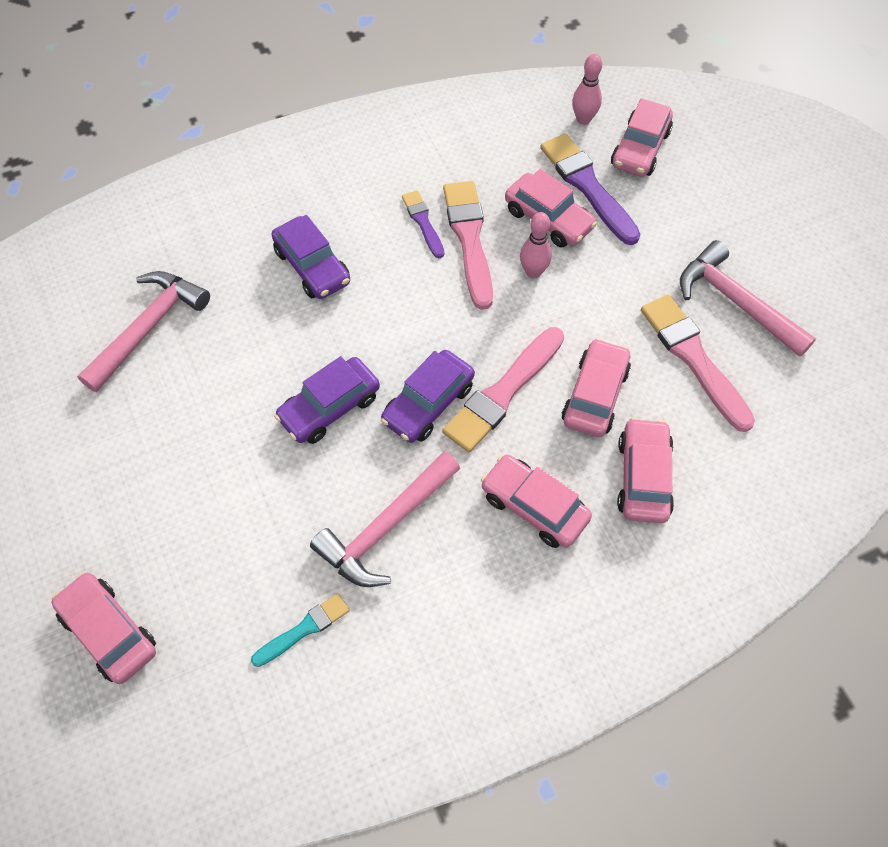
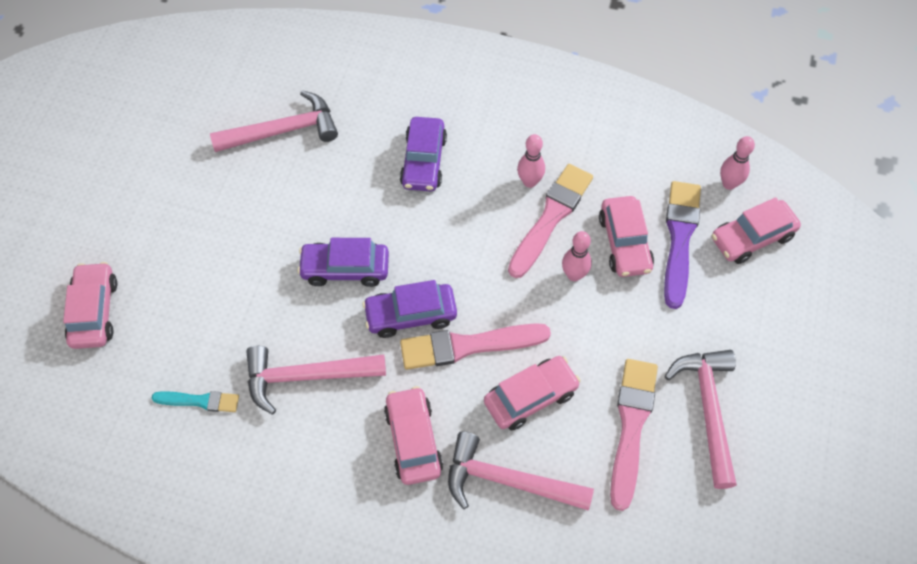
camera: 40 degrees right, 0 degrees up
purple brush [402,190,444,258] -> pink bowling pin [517,134,545,188]
pink car [617,418,674,523] -> pink hammer [448,432,594,511]

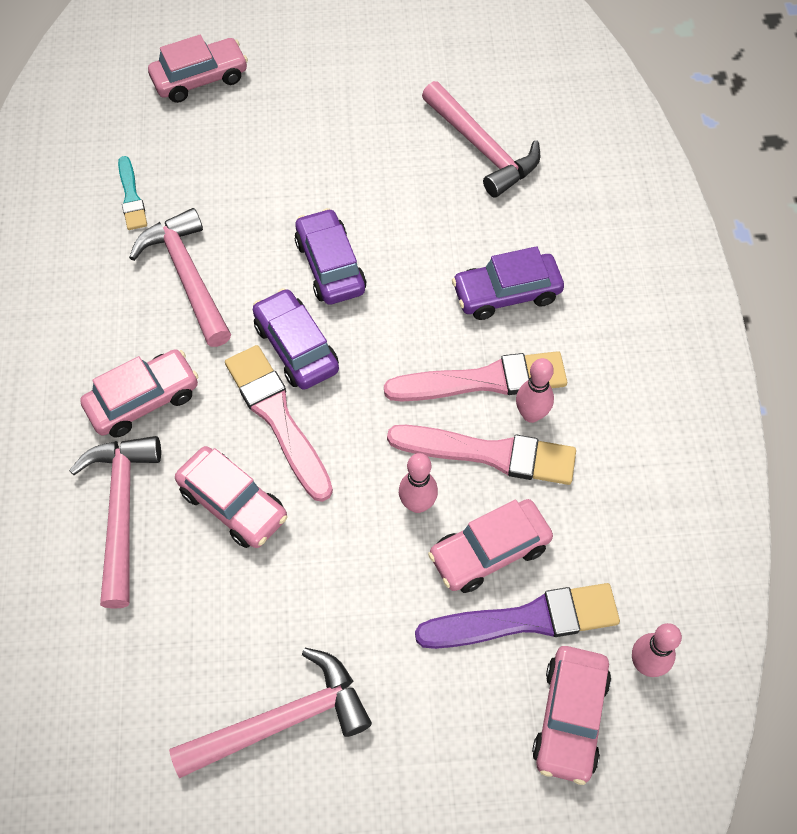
camera: 70 degrees right, 0 degrees up
pink brush [610,359,658,511] -> pink brush moved to [384,351,567,401]
pink car [712,197,801,264] -> pink car turned 120 degrees counterclockwise [532,646,611,785]

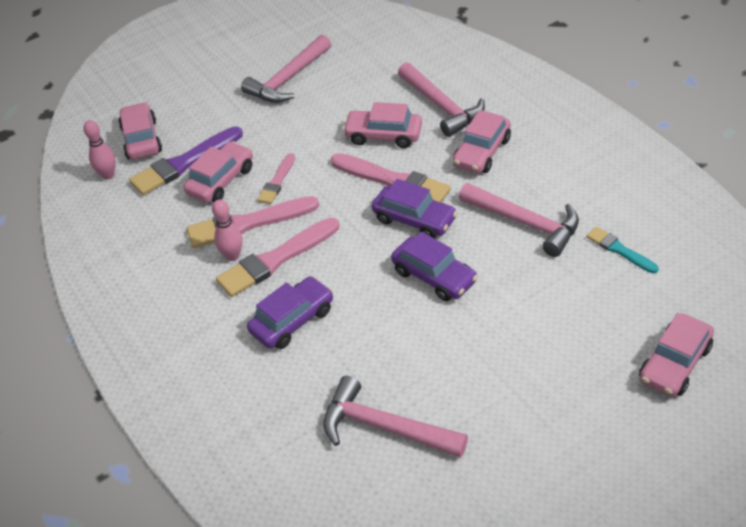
camera: 155 degrees right, 15 degrees down
pink bowling pin [399,453,438,513] -> pink brush [257,153,295,204]

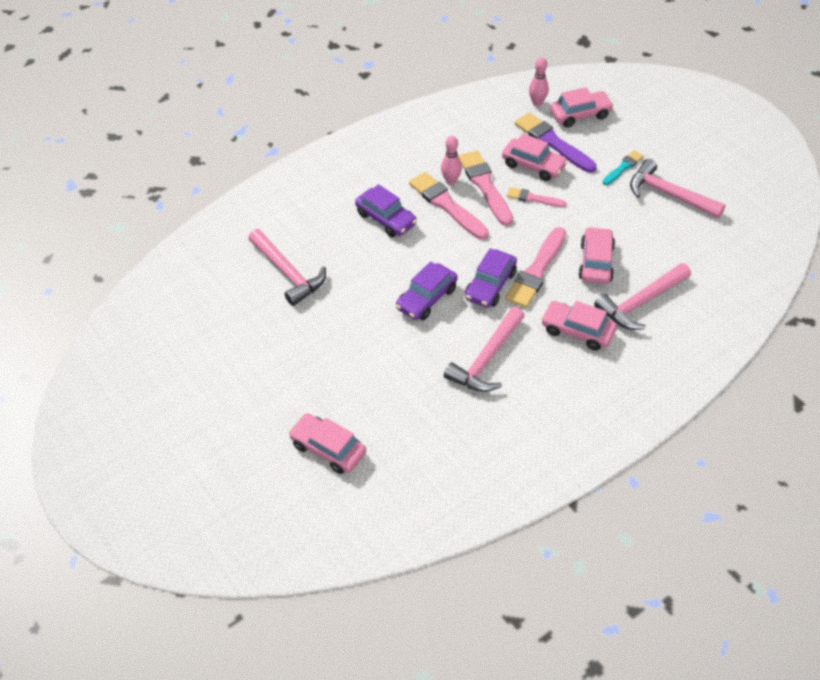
camera: 85 degrees right, 5 degrees up
pink hammer [323,376,468,458] -> pink hammer turned 120 degrees clockwise [248,229,326,306]
turquoise brush [586,227,659,273] -> turquoise brush moved to [602,150,644,185]

